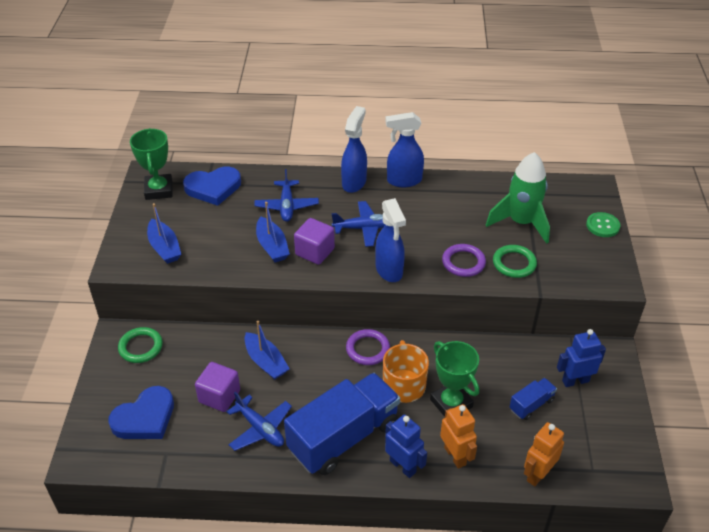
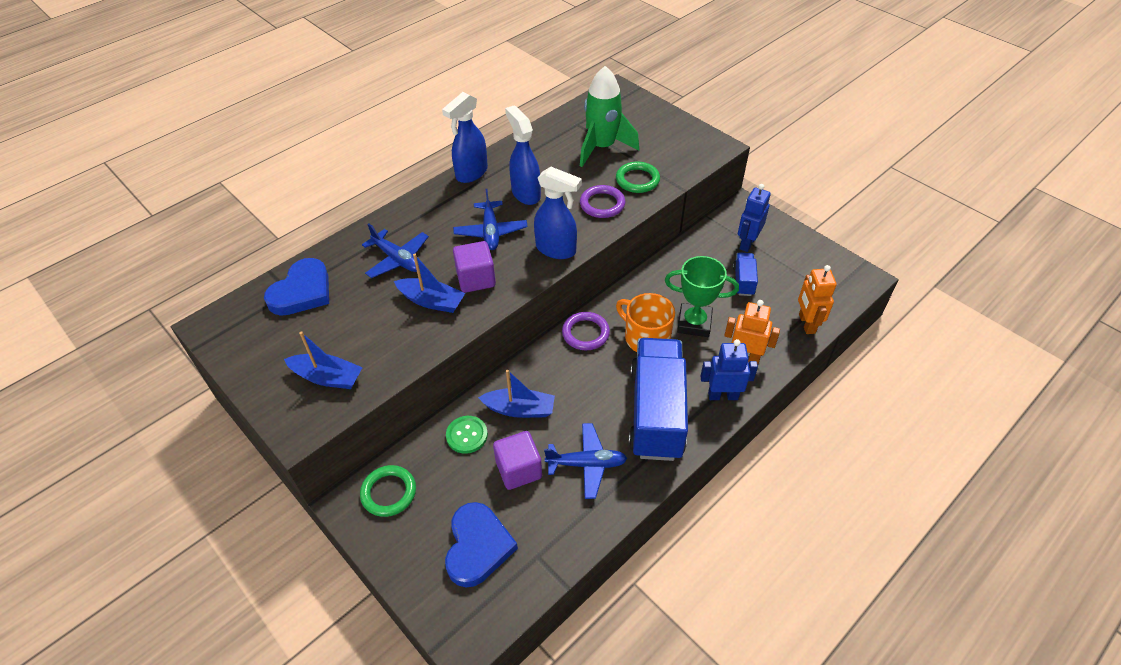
camera: 45 degrees left, 5 degrees up
green trophy [130,128,173,200] -> none
blue plane [331,201,385,247] -> blue plane turned 135 degrees clockwise [453,189,528,250]
blue spray bottle [341,106,367,193] -> blue spray bottle moved to [505,105,541,205]
green button [586,212,620,237] -> green button moved to [446,416,488,454]

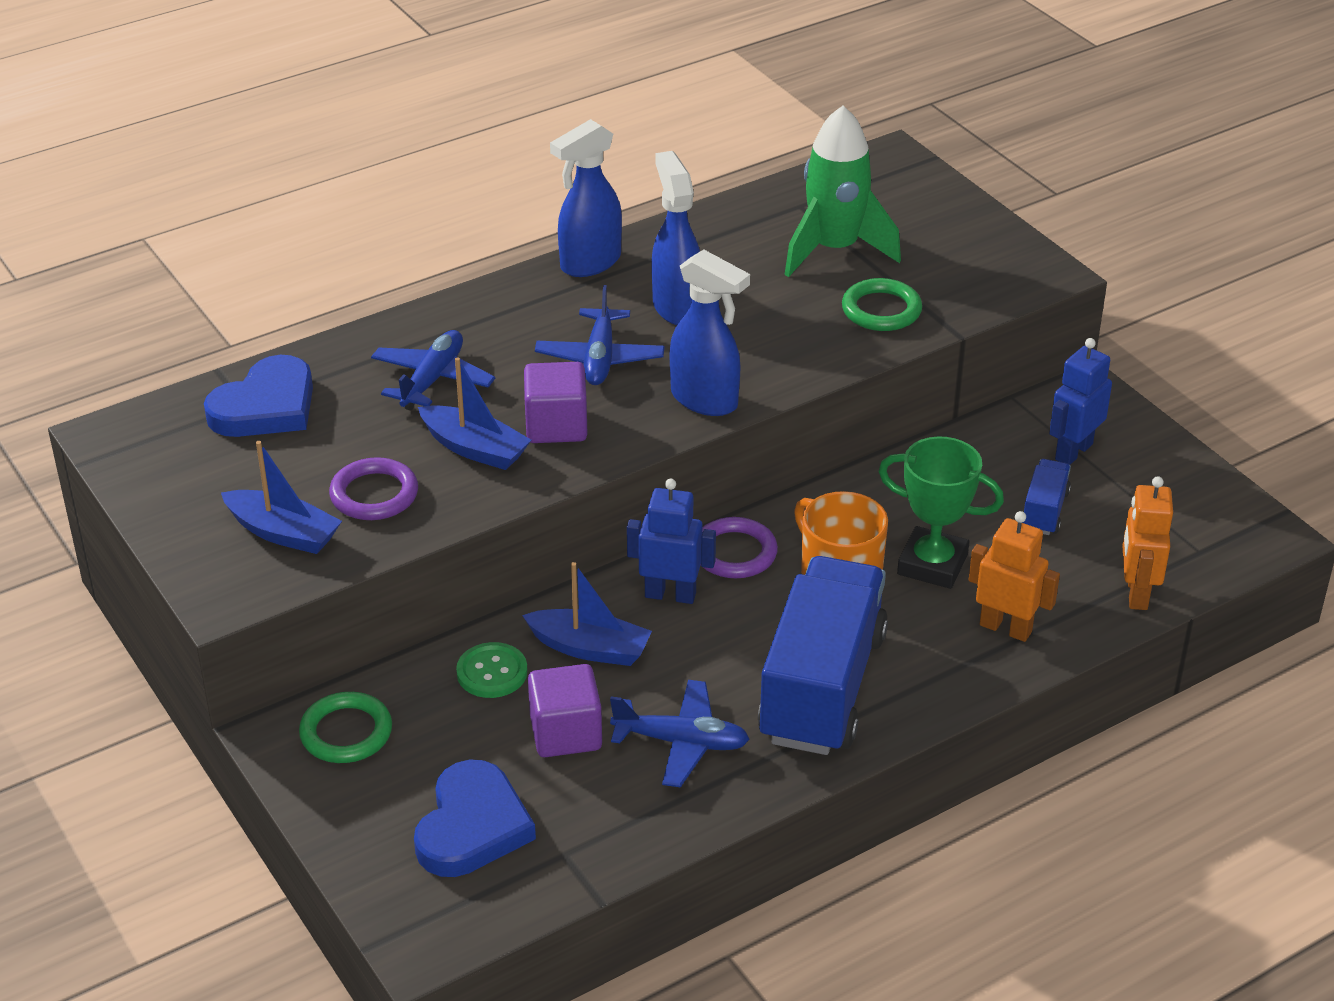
camera: 10 degrees right, 10 degrees down
blue plane [362,224,429,278] -> blue plane turned 120 degrees counterclockwise [371,330,495,411]
purple ring [580,185,625,218] -> purple ring moved to [329,457,418,520]
blue robot [700,339,758,400] -> blue robot moved to [627,478,716,604]

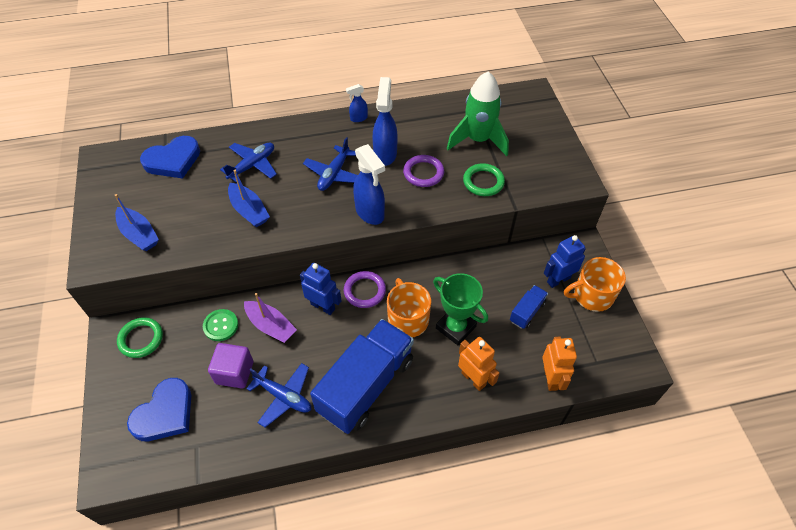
camera: 20 degrees right, 15 degrees up
purple ring [329,457,418,520] -> purple ring moved to [403,155,444,187]
blue boat [522,562,652,666] -> purple boat [244,293,297,343]
purple cube [524,362,588,443] -> none
blue spray bottle [550,119,622,277] -> blue spray bottle [346,84,368,122], size x0.53
orange robot [1122,476,1173,610] -> orange robot turned 150 degrees clockwise [542,337,577,391]
none -> orange mug [564,257,626,312]

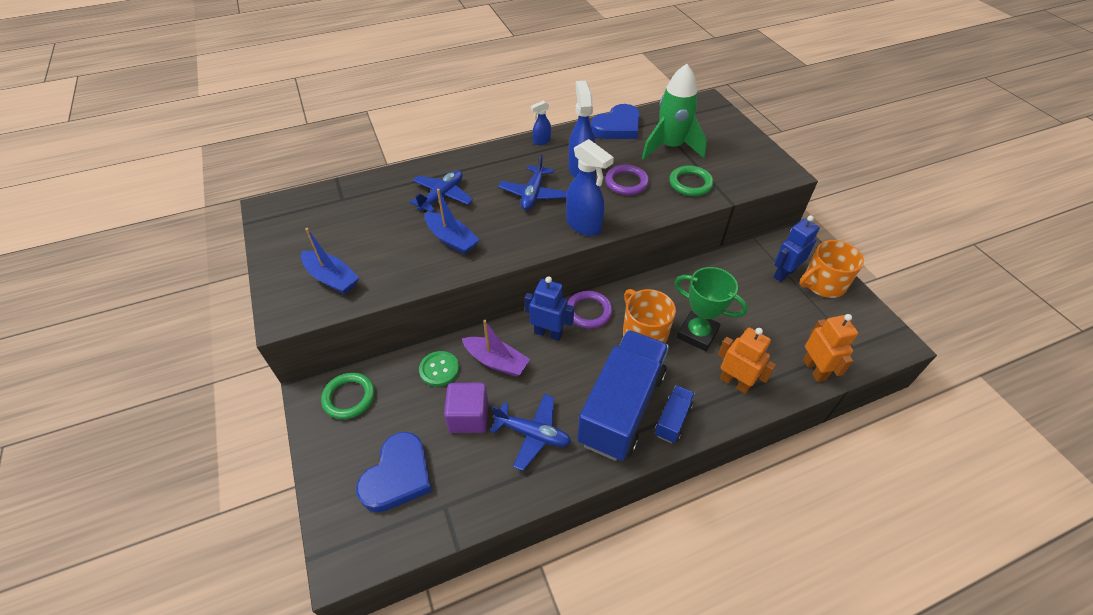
camera: 10 degrees left, 5 degrees down
blue heart [140,136,200,179] -> blue heart moved to [591,104,640,139]
blue truck [510,285,548,329] -> blue truck moved to [655,385,695,443]

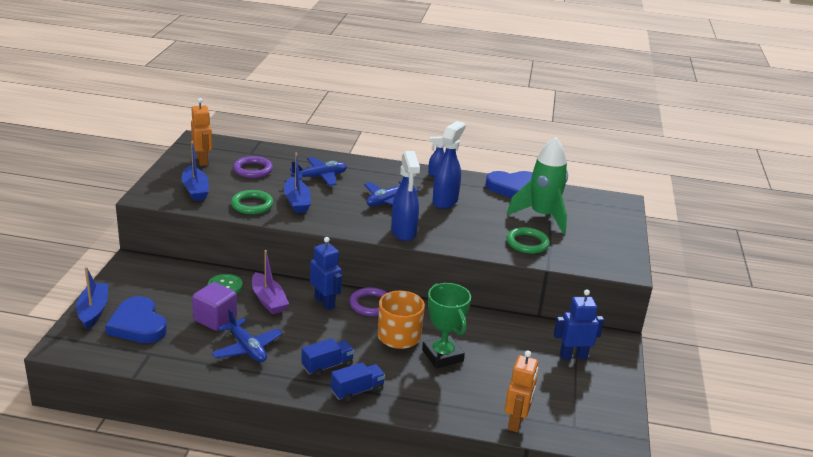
camera: 30 degrees right, 20 degrees down
green ring [321,372,375,419] -> green ring moved to [231,190,274,214]
blue heart [356,432,432,512] -> blue heart turned 90 degrees clockwise [105,296,167,343]
blue truck [577,330,669,461] -> blue truck [301,338,354,377], size x0.44
purple ring [605,165,649,195] -> purple ring moved to [233,156,273,178]
orange robot [718,327,776,394] -> orange robot moved to [191,98,212,166]
orange mug [799,240,864,298] -> none
none -> blue boat [76,267,108,329]

